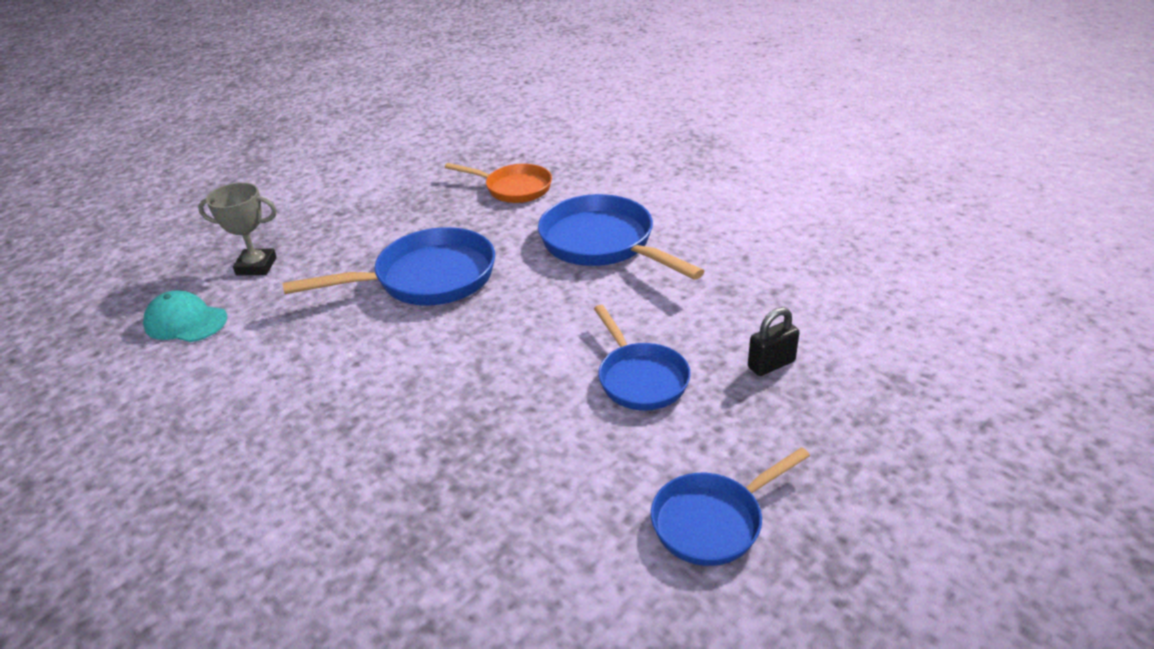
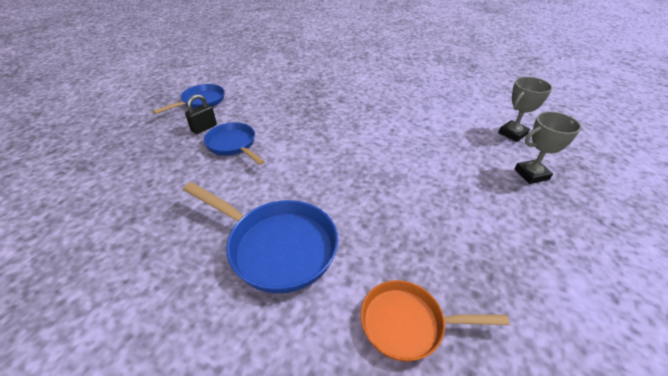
camera: 160 degrees right, 5 degrees up
turquoise cap [143,291,227,342] -> grey trophy [498,77,553,142]
blue pan [282,227,495,305] -> none
black padlock [748,307,800,376] -> black padlock moved to [185,94,217,134]

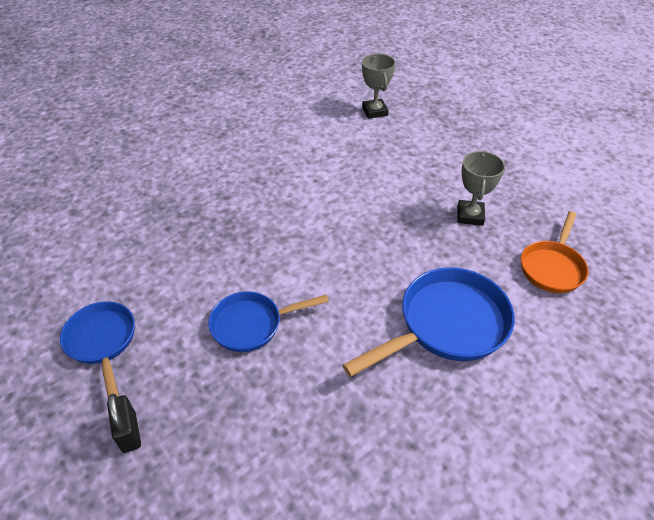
camera: 65 degrees left, 5 degrees up
black padlock [185,94,217,134] -> black padlock moved to [107,393,141,453]
grey trophy [515,112,581,184] -> grey trophy moved to [457,151,505,226]

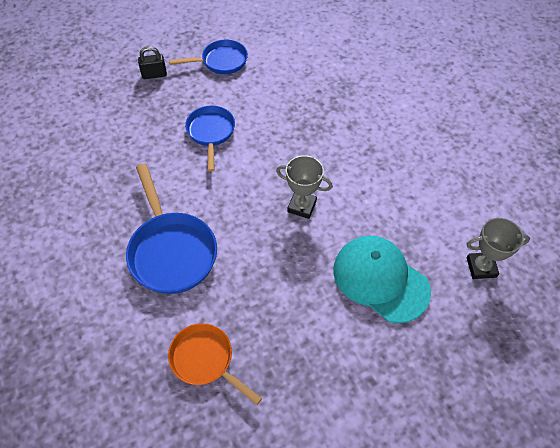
camera: 100 degrees right, 10 degrees up
grey trophy [457,151,505,226] -> grey trophy moved to [276,155,333,219]
none -> turquoise cap [333,236,431,323]

